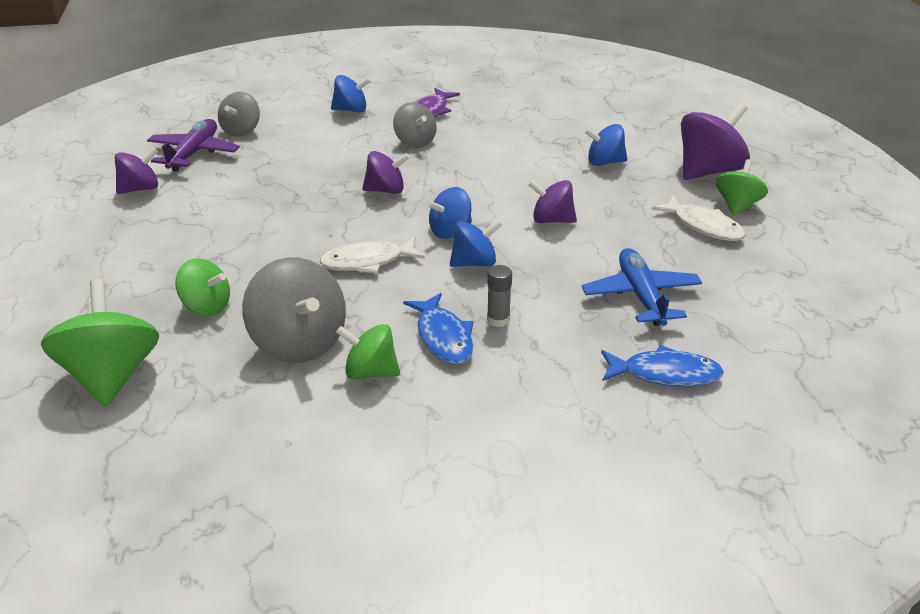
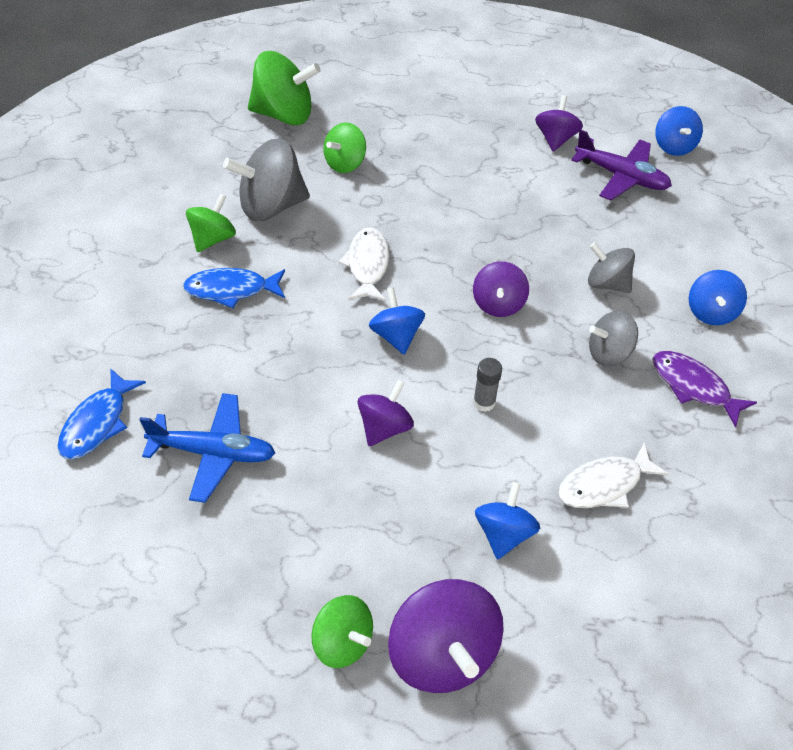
camera: 105 degrees right, 15 degrees up
purple spinning top [115,147,158,194] -> purple spinning top turned 150 degrees counterclockwise [535,95,583,152]
grey spinning top [218,92,260,137] -> grey spinning top moved to [588,242,635,293]
blue spinning top [450,220,502,267] -> blue spinning top moved to [655,106,703,156]
grey glue stick [487,265,512,327] -> grey glue stick moved to [473,358,502,412]
white fish [652,195,746,241] -> white fish moved to [558,442,669,508]

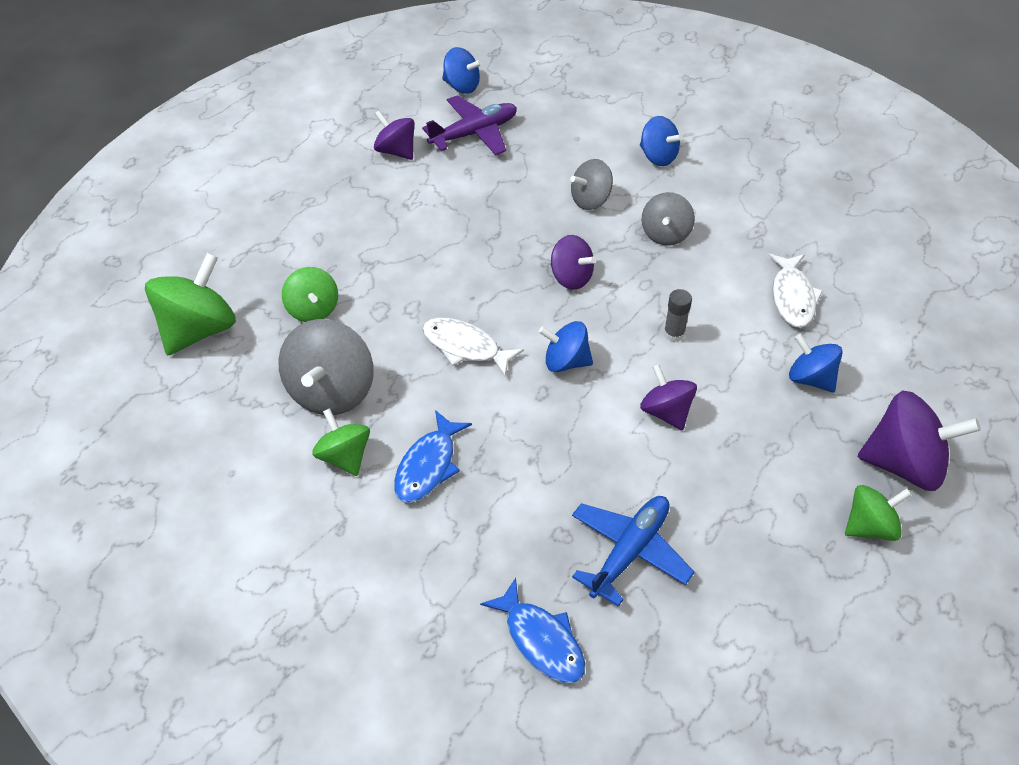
camera: 60 degrees left, 0 degrees up
purple fish [652,351,757,428] -> none

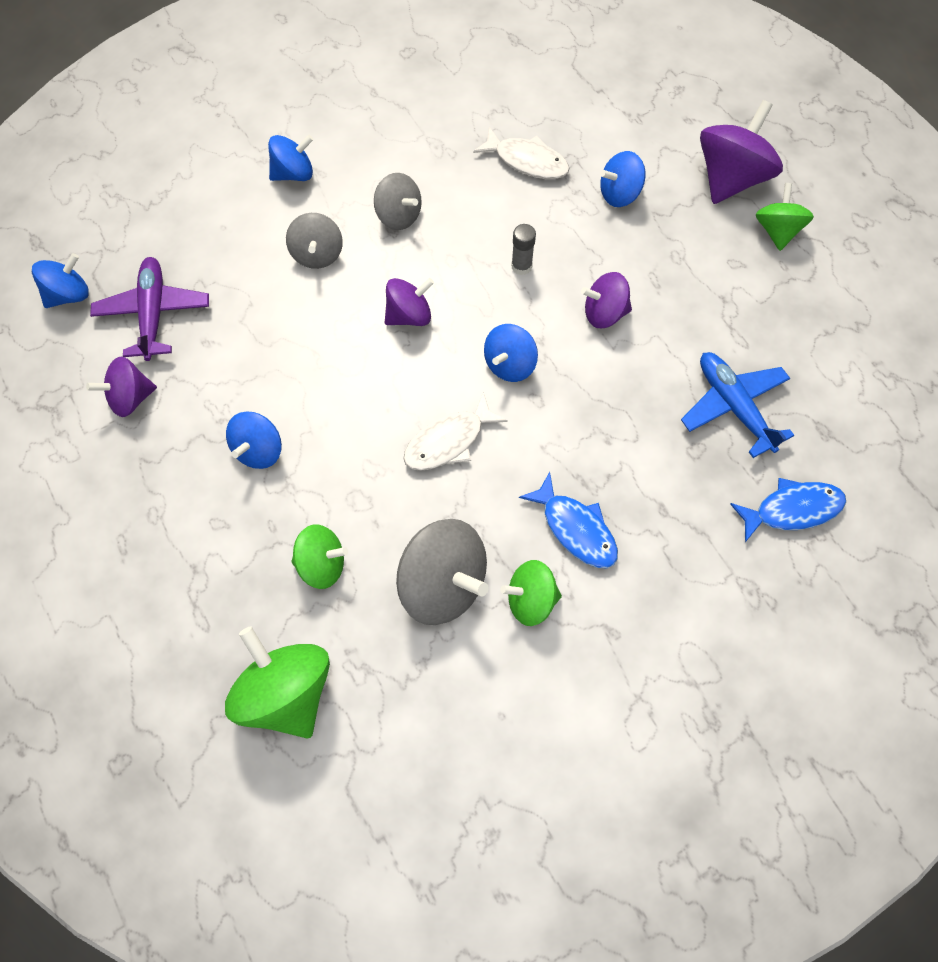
camera: 65 degrees left, 15 degrees up
none -> blue spinning top [226,412,282,469]

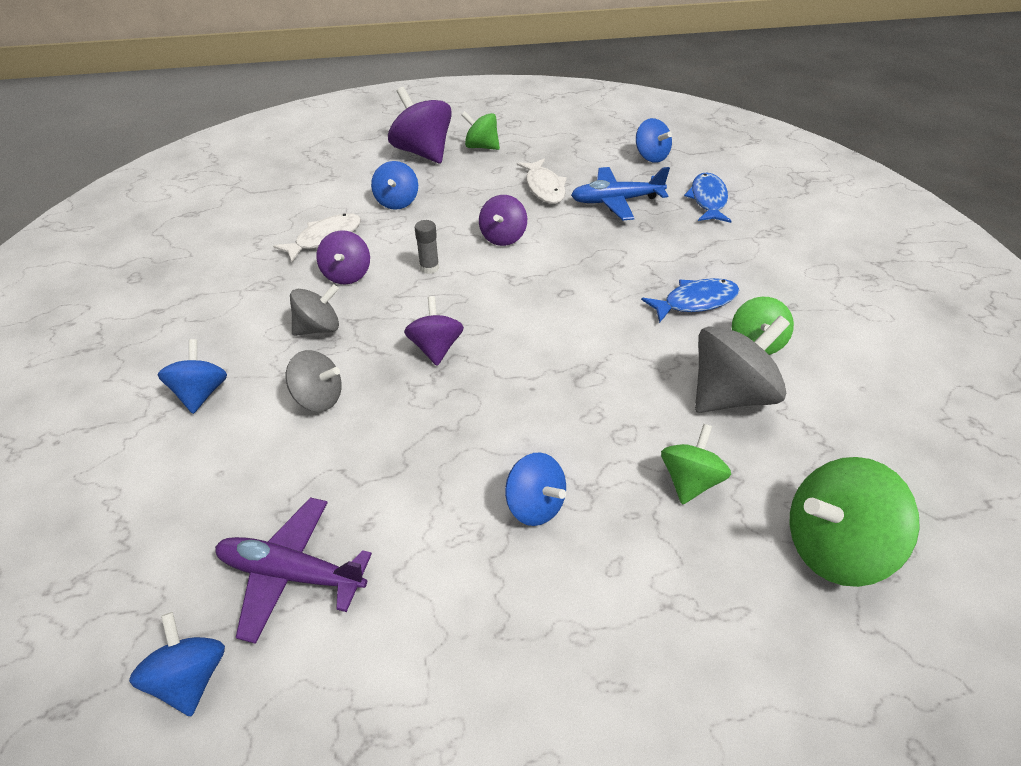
camera: 70 degrees left, 20 degrees down
purple spinning top [86,356,157,417] -> purple spinning top moved to [316,230,370,285]
white fish [403,392,508,471] -> white fish moved to [517,159,567,204]
blue spinning top [484,324,538,382] -> blue spinning top moved to [636,118,672,163]

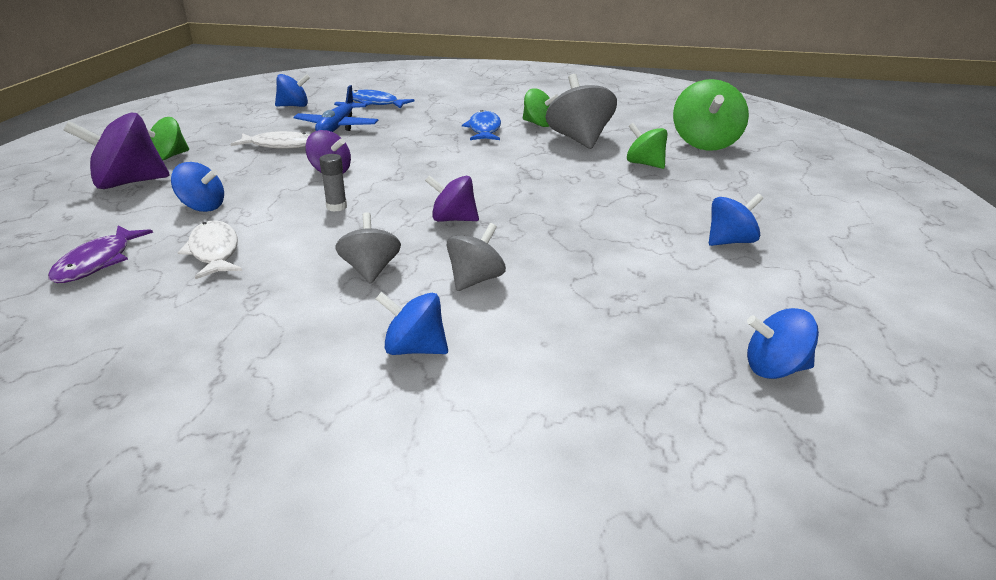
camera: 70 degrees left, 15 degrees down
purple plane [215,497,372,644] -> none
purple spinning top [316,230,370,285] -> none
blue spinning top [505,452,566,526] -> blue spinning top moved to [709,194,763,246]
none -> purple fish [48,226,153,283]

